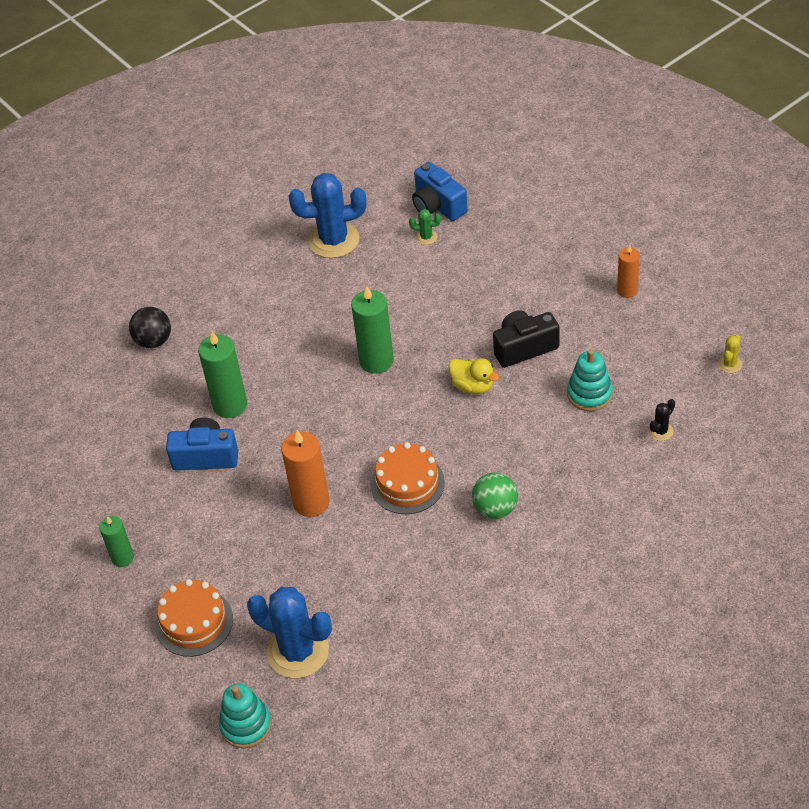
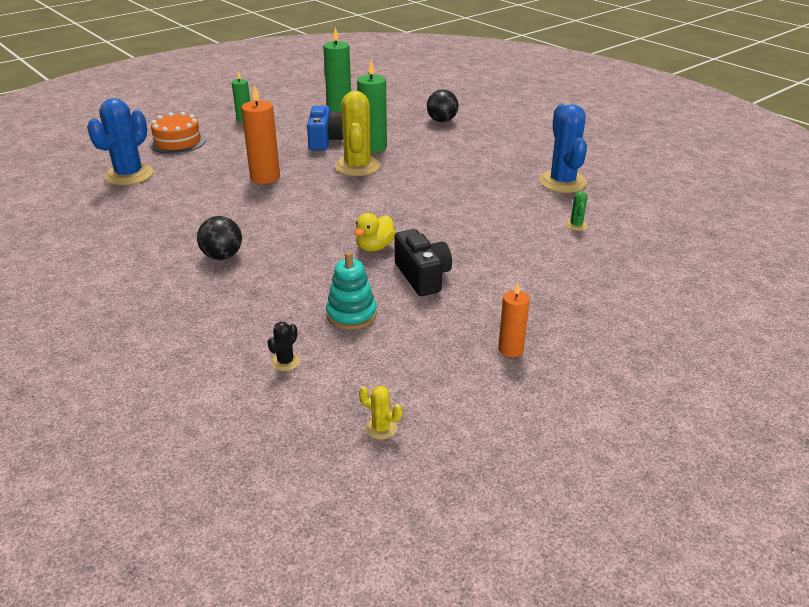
camera: 85 degrees right, 15 degrees down
turquoise stacking toy [219,683,272,748] -> none
green candle [351,286,394,374] -> green candle moved to [323,27,351,112]
orange cake [370,442,445,514] -> none
blue camera [412,162,468,221] -> none
green ball [472,473,518,519] -> black ball [197,216,242,260]
black cactus [649,399,675,441] -> black cactus turned 75 degrees clockwise [268,322,300,371]
none -> yellow cactus [335,91,381,176]

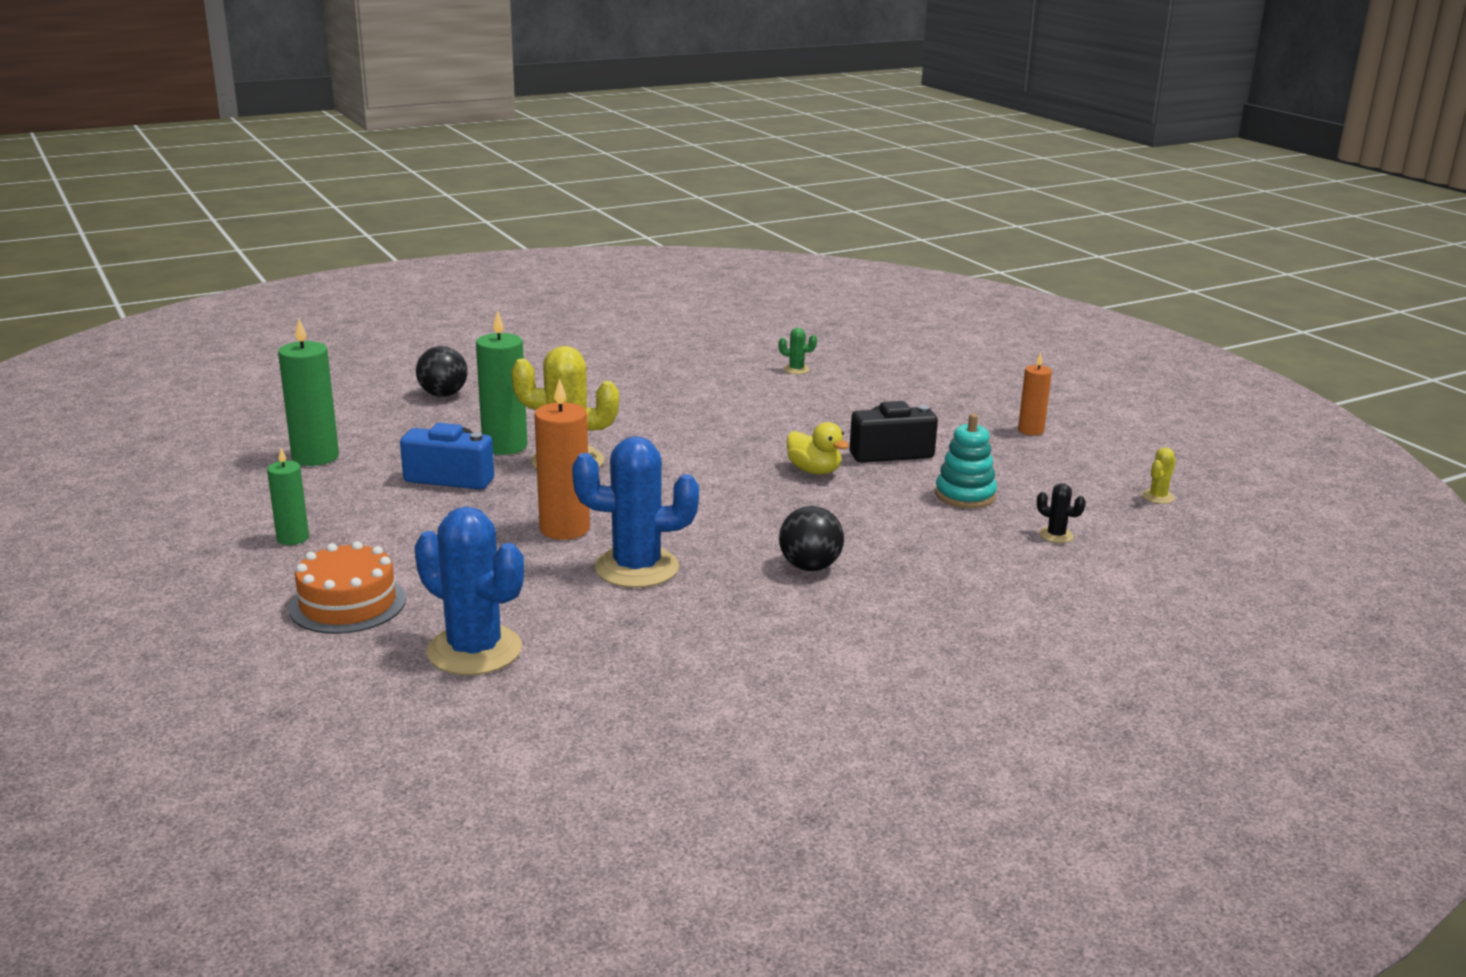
camera: 80 degrees left, 10 degrees down
blue cactus [539,104,587,193] -> blue cactus moved to [572,436,699,588]

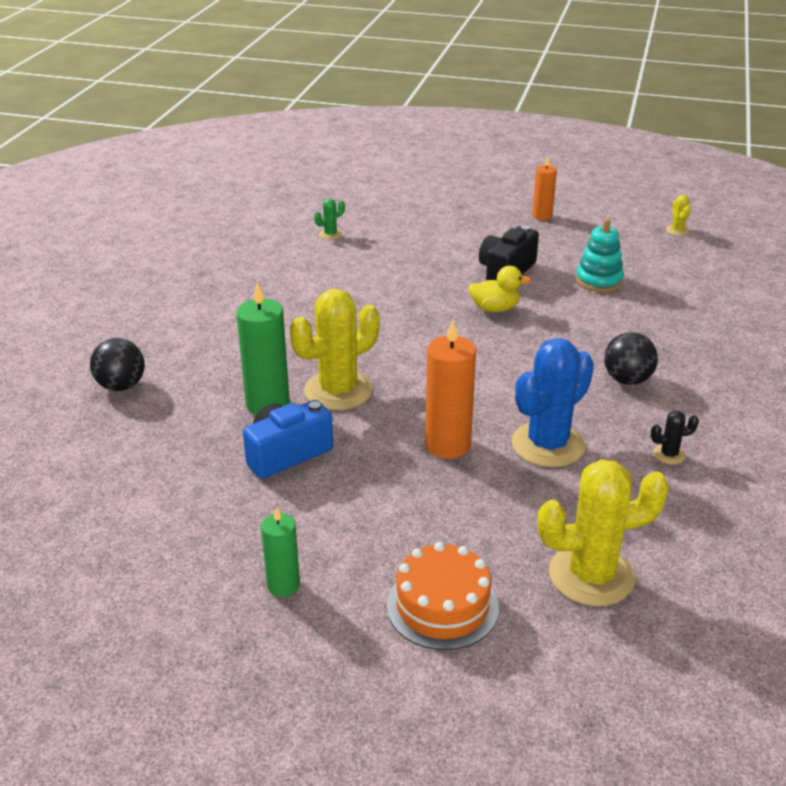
camera: 45 degrees left, 10 degrees up
green candle [278,319,339,466] -> none
blue cactus [414,507,524,675] -> yellow cactus [537,459,669,606]
black cactus [1037,483,1086,543] -> black cactus moved to [651,410,699,464]

